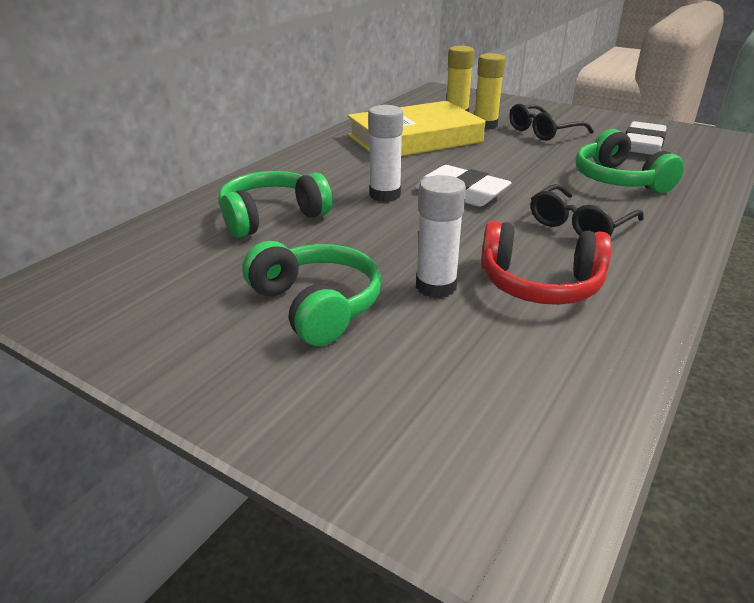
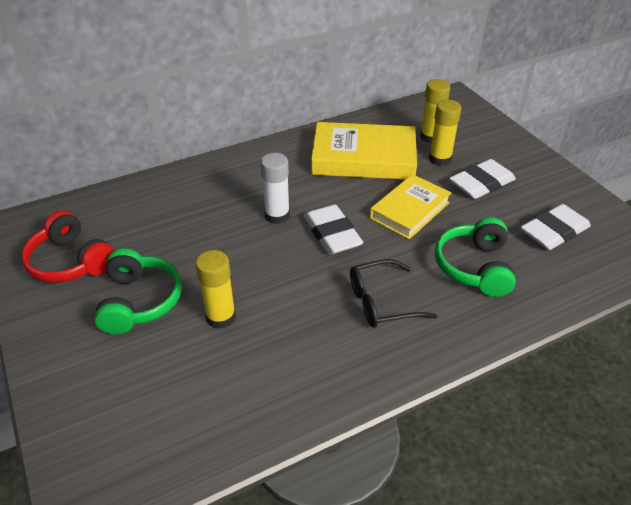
camera: 30 degrees right, 10 degrees up
green headphones [219,171,333,238] -> none
white glue stick [416,175,466,298] -> yellow glue stick [196,250,236,329]
red headphones [481,221,611,305] -> red headphones moved to [21,210,114,283]
black glasses [509,104,594,141] -> white eraser [449,159,516,199]
none -> yellow book [370,174,451,239]

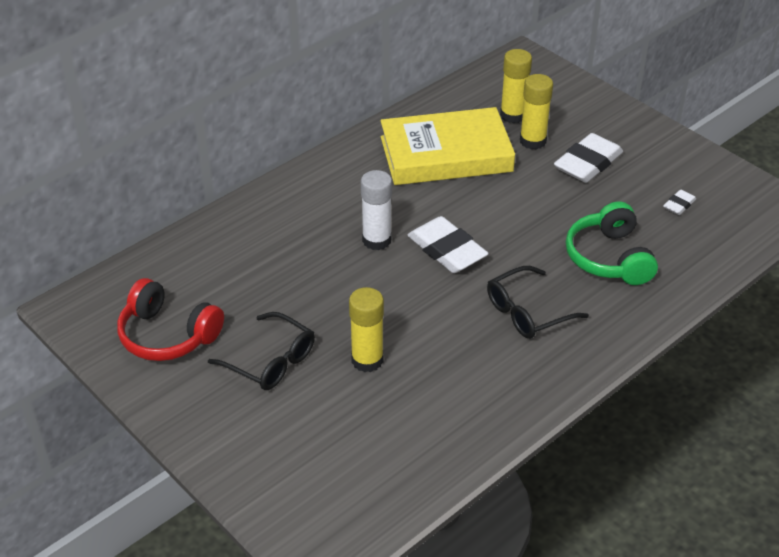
camera: 15 degrees left, 0 degrees up
green headphones [94,248,182,334] -> black glasses [208,312,315,390]
yellow book [370,174,451,239] -> none
white eraser [521,204,591,250] -> white eraser [663,190,696,215], size x0.48

